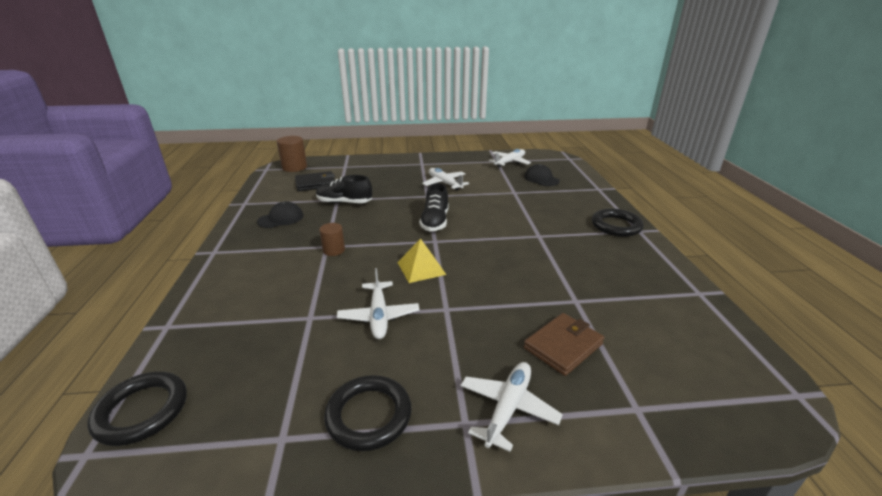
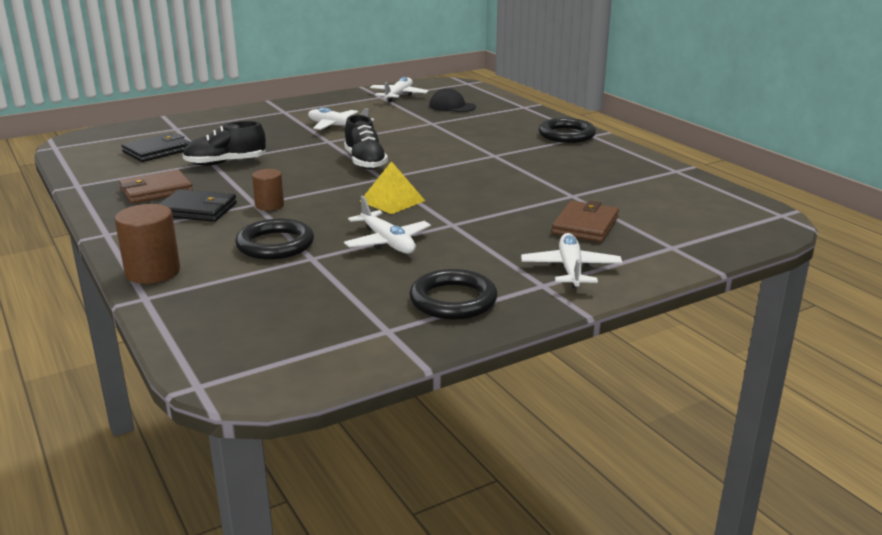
camera: 25 degrees left, 5 degrees down
black ring [87,372,187,446] -> black ring moved to [235,219,314,259]
black cap [257,201,303,228] -> brown wallet [119,169,193,203]
brown cylinder [277,136,307,172] -> brown cylinder moved to [115,204,180,284]
none -> black wallet [159,189,237,222]

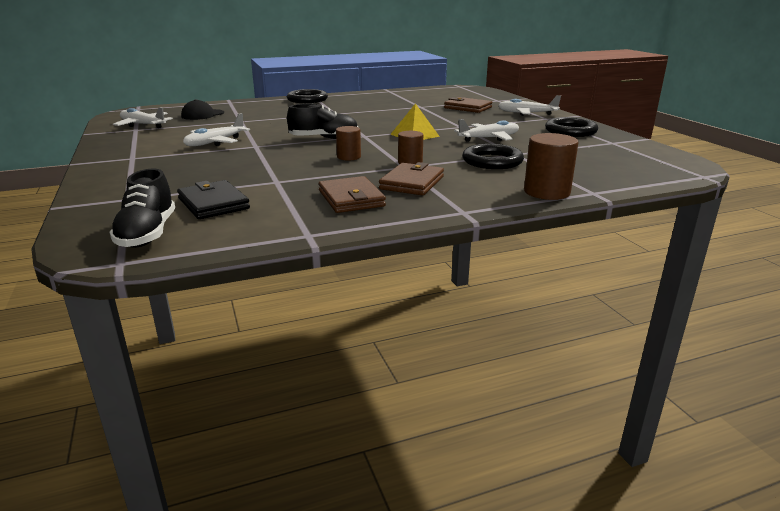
camera: 80 degrees left, 0 degrees up
black wallet [159,189,237,222] -> brown wallet [379,162,444,196]
black shoe [182,121,266,166] -> black shoe moved to [110,169,175,248]
none -> brown cylinder [336,126,361,161]

